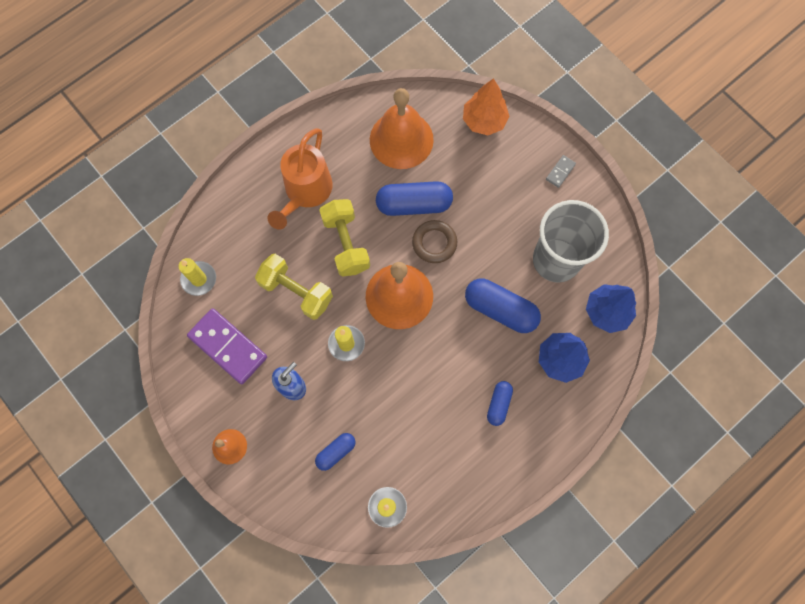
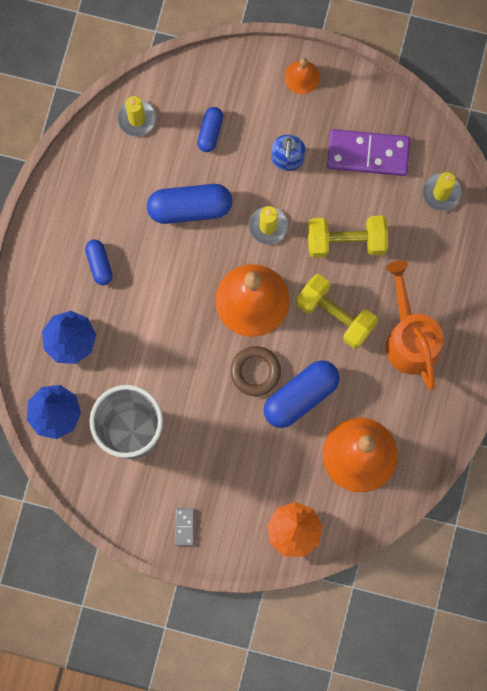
camera: 145 degrees right, 5 degrees up
blue capsule [465,278,541,333] -> blue capsule moved to [147,184,232,224]

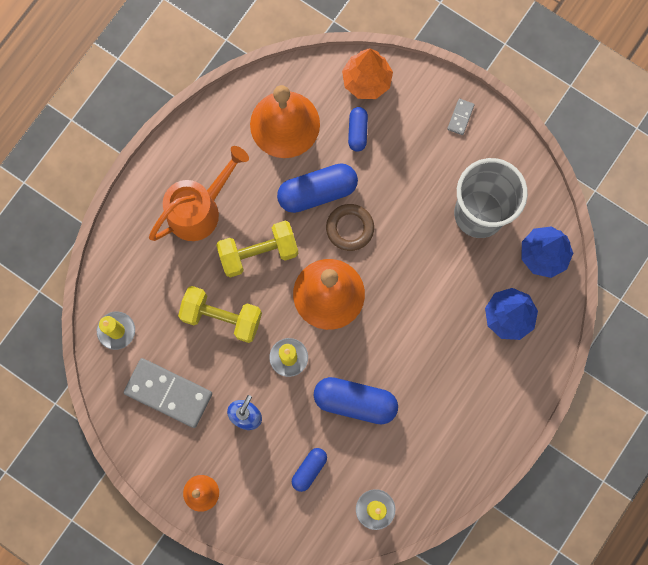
camera: 160 degrees left, 0 degrees up
blue capsule [85,239,113,285] -> blue capsule moved to [348,107,368,152]
yellow dumbbell [296,274,378,349] -> yellow dumbbell turned 75 degrees counterclockwise [216,221,298,278]
purple domino [327,129,411,176] -> grey domino [124,358,212,428]
orange watering can [386,261,443,390] -> orange watering can turned 135 degrees counterclockwise [149,146,249,241]

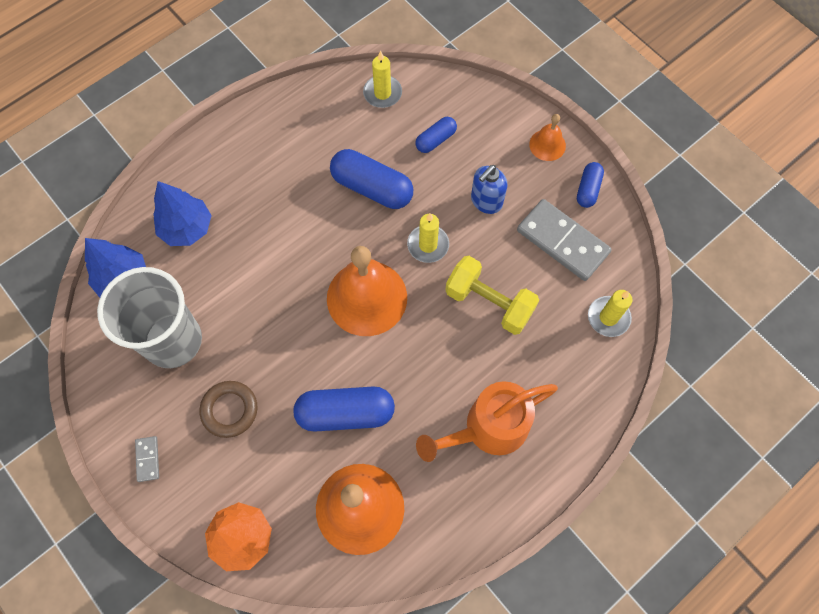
camera: 165 degrees left, 10 degrees down
yellow dumbbell [216,221,298,278] -> none
brown ring [326,204,374,251] -> brown ring moved to [199,381,258,438]
blue capsule [348,107,368,152] -> blue capsule moved to [577,162,604,208]
grey domino [447,99,475,135] -> grey domino turned 45 degrees counterclockwise [135,436,159,482]

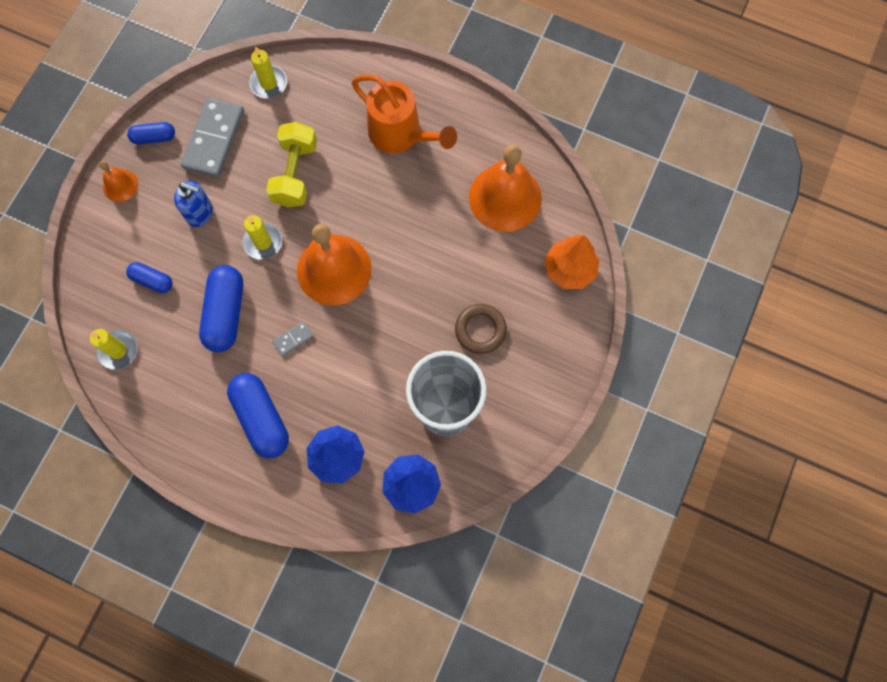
camera: 115 degrees left, 5 degrees up
grey domino [135,436,159,482] -> grey domino moved to [272,321,313,356]
blue capsule [293,387,395,432] -> blue capsule moved to [227,373,289,458]

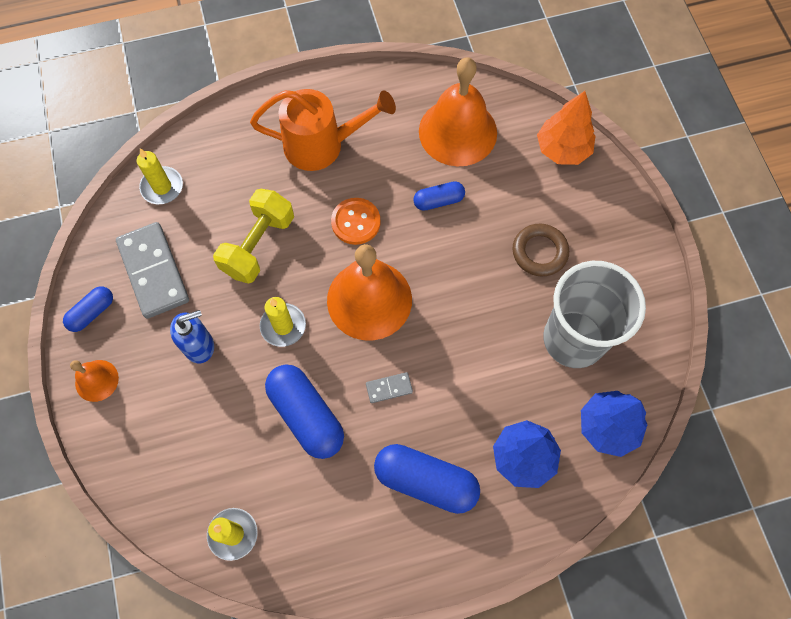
camera: 40 degrees left, 5 degrees down
blue capsule [126,262,173,293] -> blue capsule moved to [413,181,465,211]
yellow dumbbell [266,122,317,207] -> yellow dumbbell turned 60 degrees clockwise [213,189,294,283]
grey domino [272,321,313,356] -> grey domino turned 60 degrees clockwise [366,372,413,403]
none -> orange button [331,198,381,245]

